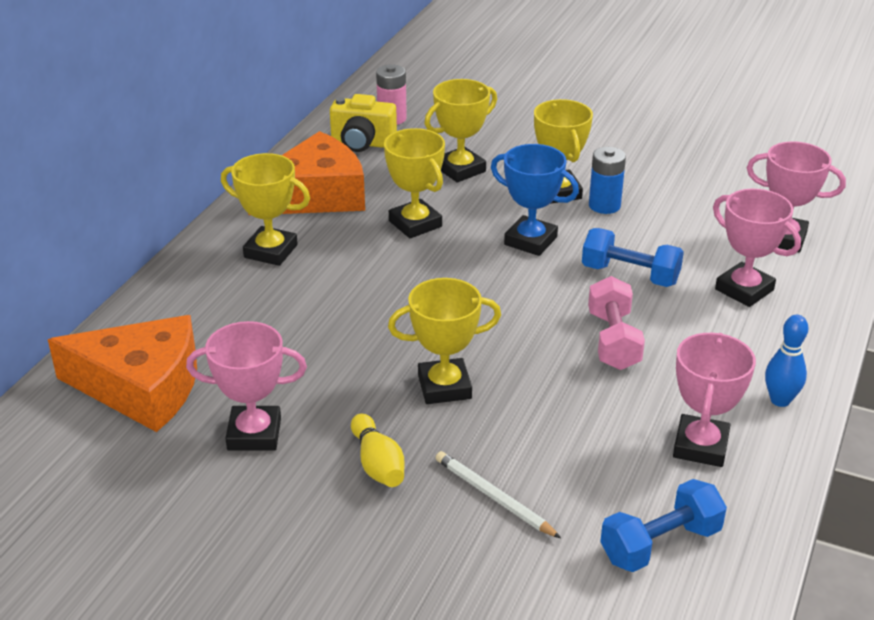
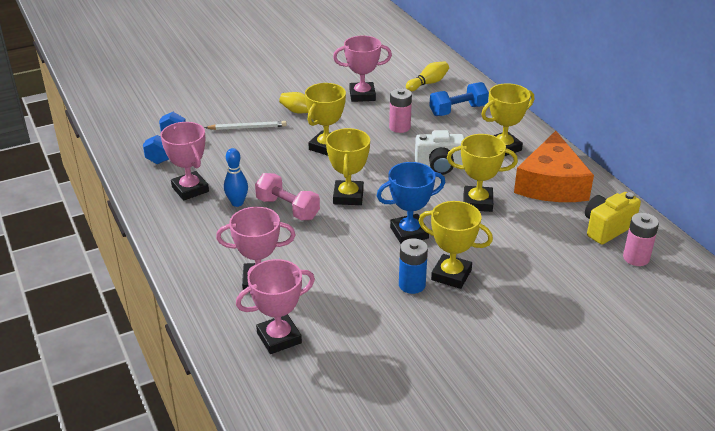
camera: 130 degrees right, 0 degrees up
orange cheese [48,315,197,432] -> yellow bowling pin [406,61,449,91]
pink trophy [186,321,307,451] -> pink trophy turned 45 degrees clockwise [333,36,392,102]
yellow trophy [424,79,497,182] -> yellow trophy moved to [326,128,370,205]
blue dumbbell [582,228,684,287] -> blue dumbbell moved to [429,82,489,116]
blue bowling pin [765,315,808,407] -> blue bowling pin moved to [224,148,248,207]
none -> pink battery [389,88,412,133]
none -> white camera [415,130,465,175]

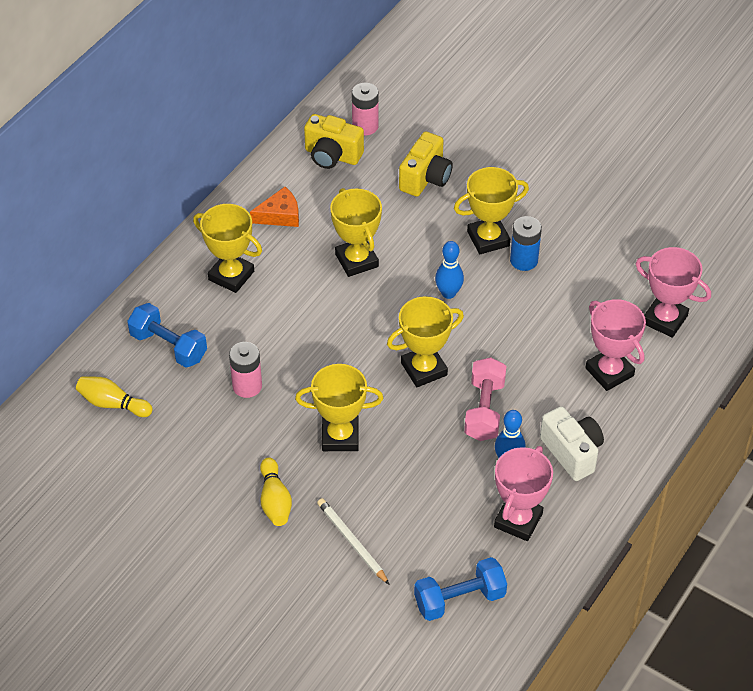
camera: 120 degrees left, 15 degrees up
pink trophy [333,36,392,102] -> none
blue trophy [377,162,445,244] -> blue bowling pin [435,241,464,299]
white camera [415,130,465,175] -> white camera moved to [540,406,604,481]
yellow trophy [419,201,493,289] -> yellow trophy turned 75 degrees clockwise [454,167,529,254]
orange cheese [514,131,594,202] -> orange cheese [250,187,299,227], size x0.49
none -> yellow camera [399,131,453,197]

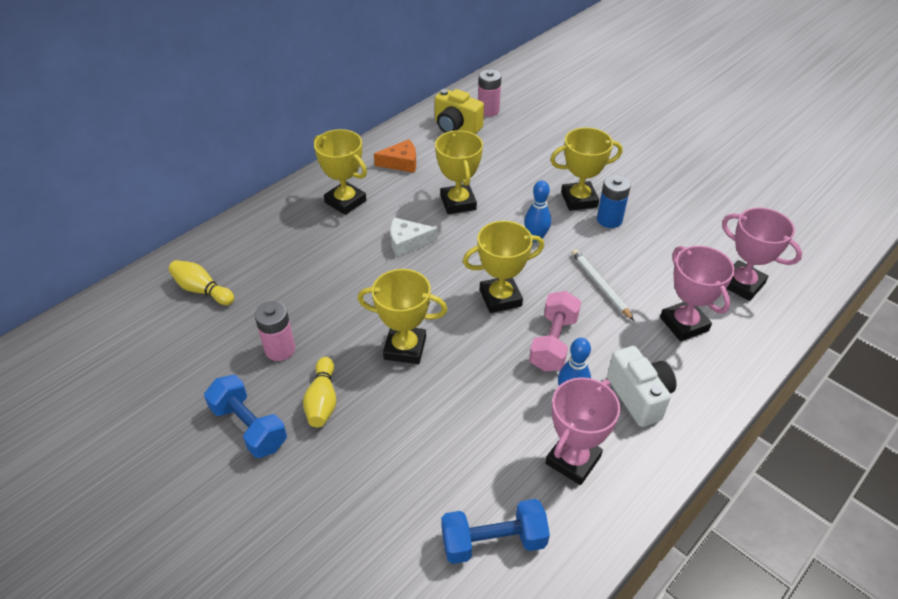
camera: 10 degrees right, 5 degrees down
blue dumbbell [127,303,207,368] -> blue dumbbell moved to [204,375,287,458]
pink battery [229,342,262,398] -> pink battery moved to [254,301,295,361]
white pencil [317,498,390,585] -> white pencil moved to [571,249,634,321]
yellow camera [399,131,453,197] -> none
none -> white cheese [390,218,438,257]

